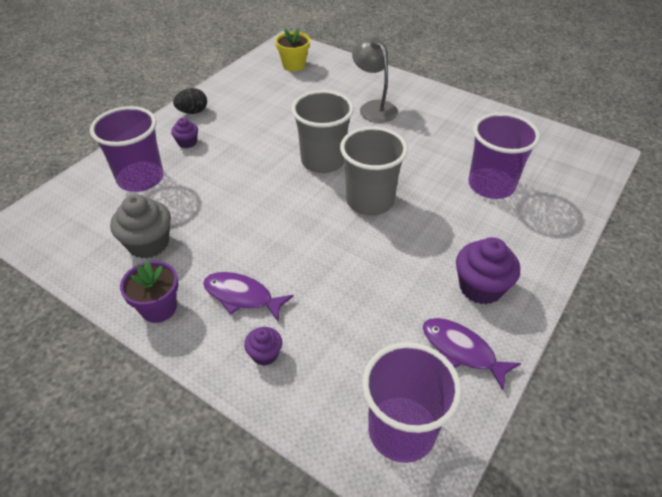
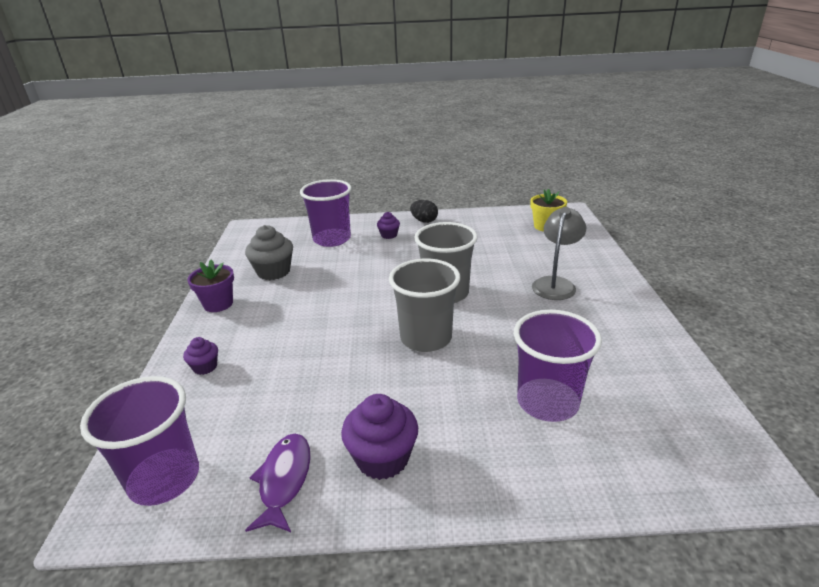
camera: 55 degrees right, 15 degrees down
purple fish [203,272,293,321] -> none

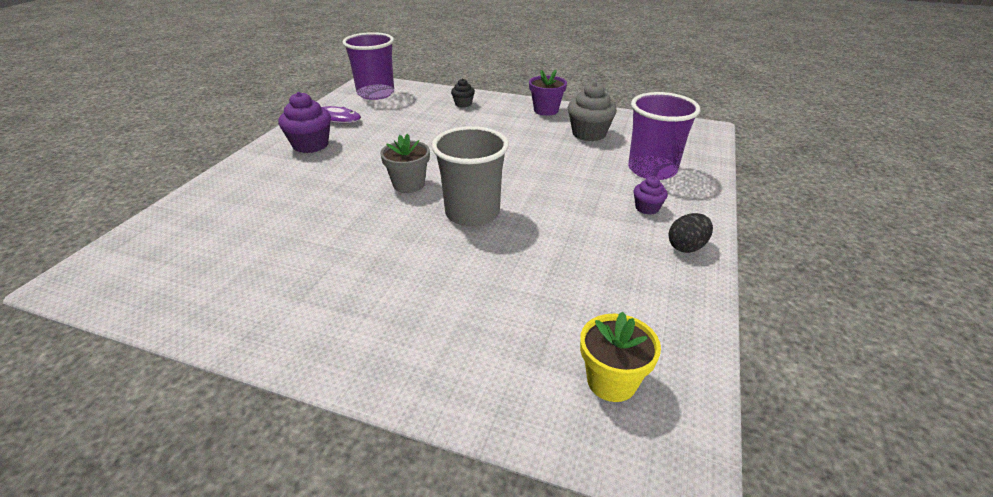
camera: 110 degrees right, 5 degrees up
purple cupcake [183,337,218,375] -> black cupcake [451,78,475,108]
grey cup [389,259,460,352] -> grey flower pot [380,134,430,193]
purple cup [514,310,602,422] -> none
grey lamp [532,207,586,300] -> none

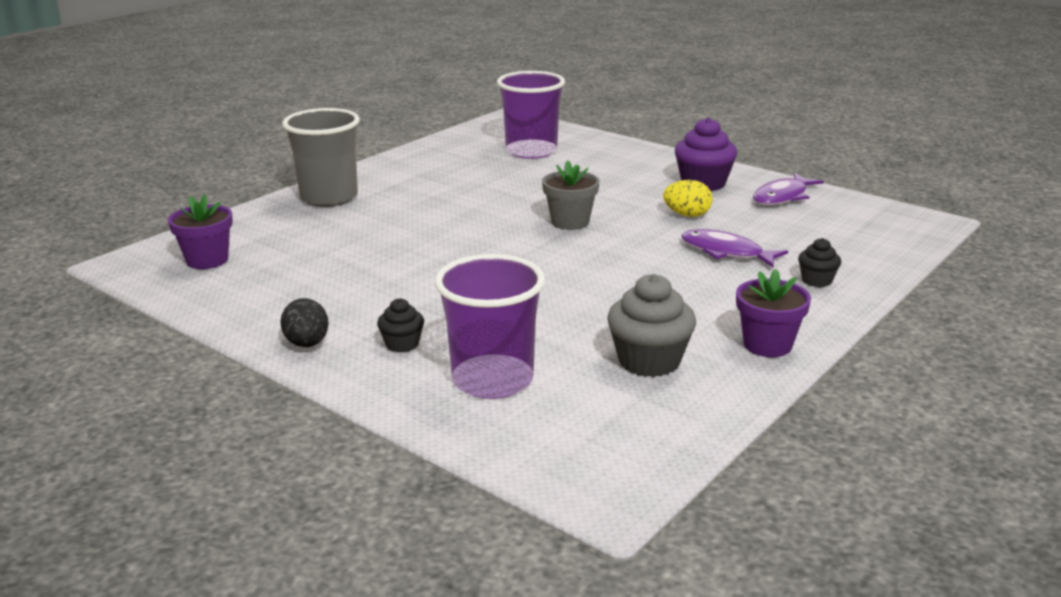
camera: 110 degrees right, 10 degrees down
purple cup [342,32,394,100] -> purple cup moved to [497,71,565,159]
grey cup [432,126,509,227] -> grey cup moved to [282,108,360,207]
yellow flower pot [580,311,661,402] -> purple flower pot [168,194,233,269]
purple cupcake [633,176,668,215] -> black cupcake [377,298,424,353]
none -> yellow egg [663,180,713,217]
none -> purple fish [681,229,788,267]

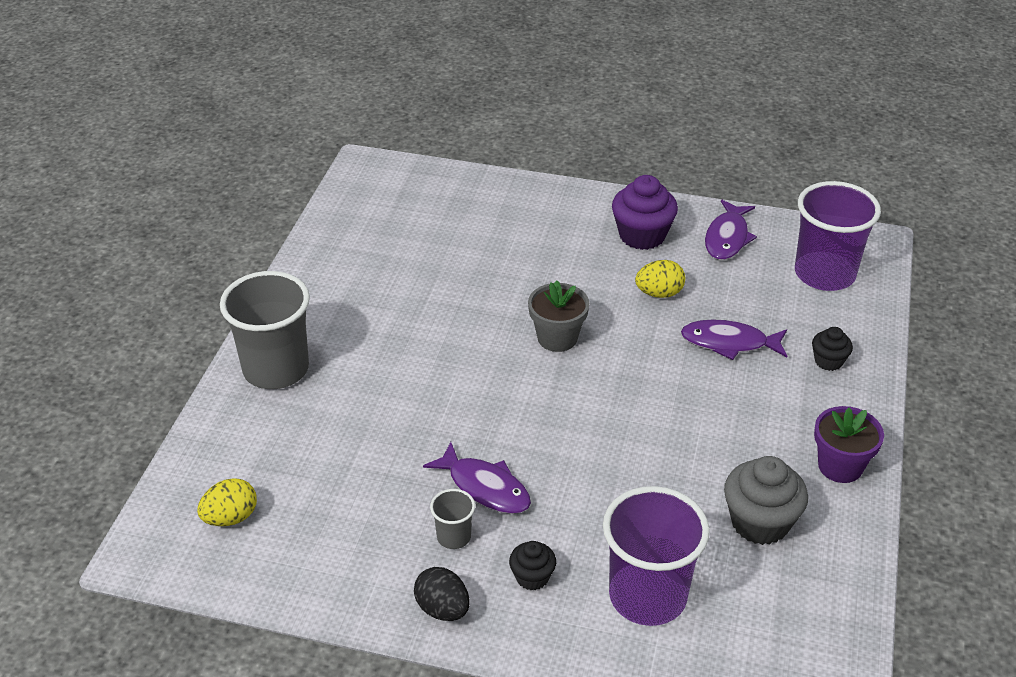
camera: 25 degrees left, 15 degrees up
purple flower pot [168,194,233,269] -> yellow egg [197,478,257,526]
purple cup [497,71,565,159] -> purple cup moved to [795,181,881,291]
none -> purple fish [423,442,531,514]
none -> grey cup [430,489,475,549]

